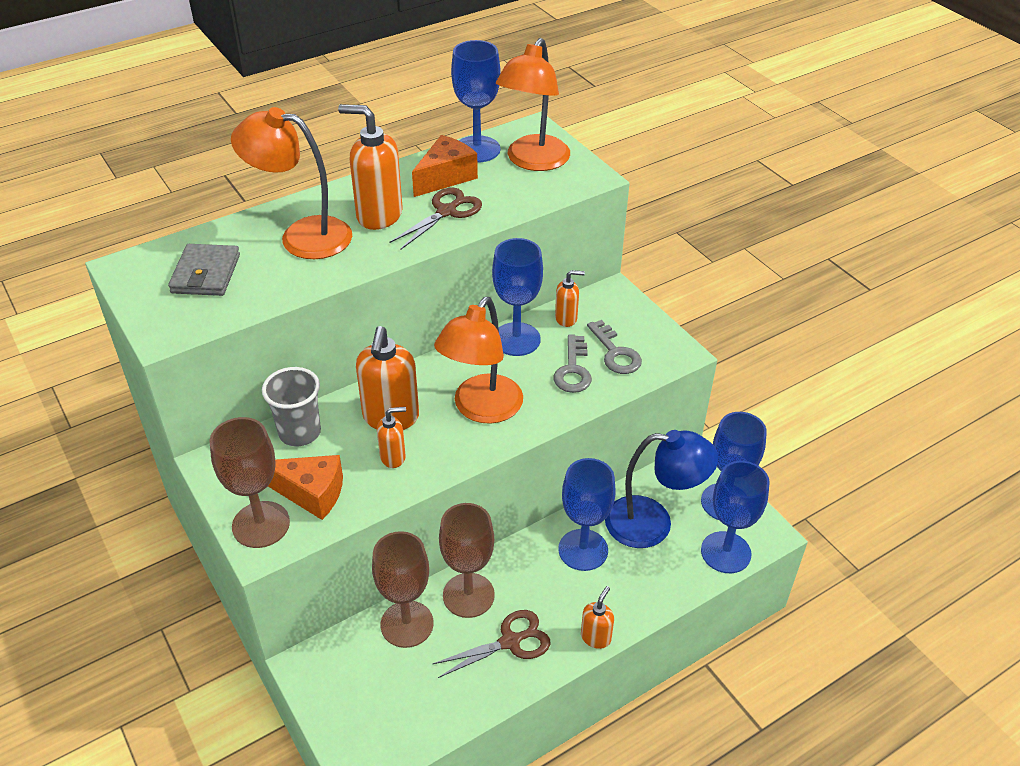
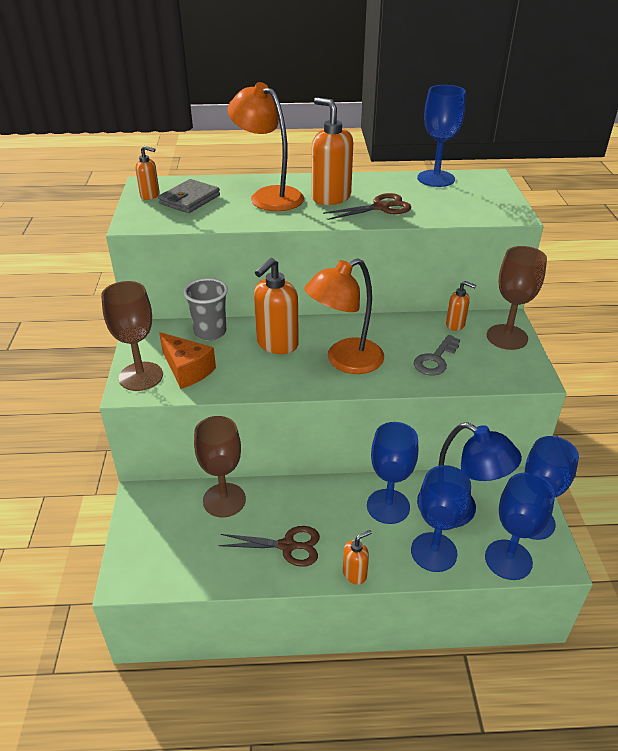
camera: 30 degrees right, 5 degrees down
orange soap dispenser [377,407,406,468] -> orange soap dispenser moved to [135,146,160,200]
orange cheese [412,135,478,197] -> none
brown goblet [439,503,495,618] -> brown goblet moved to [487,246,547,350]
blue goblet [492,238,543,356] -> blue goblet moved to [411,465,471,572]
orange lamp [496,38,570,171] -> none
grey key [587,320,642,374] -> none

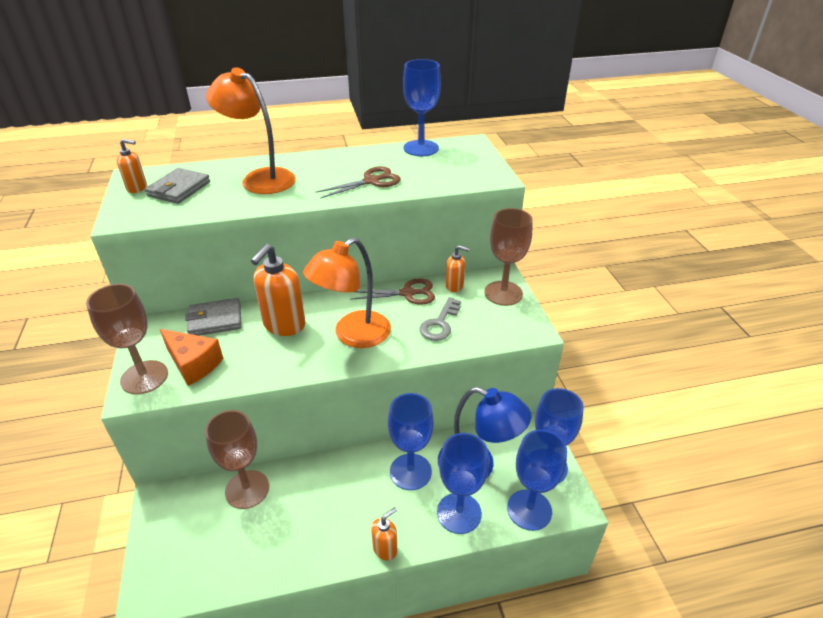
camera: 10 degrees left, 0 degrees up
grey cup [183,278,228,341] -> grey wallet [185,298,242,336]
brown scissors [218,526,320,567] -> brown scissors moved to [350,279,435,305]
orange soap dispenser [312,97,353,205] -> none

